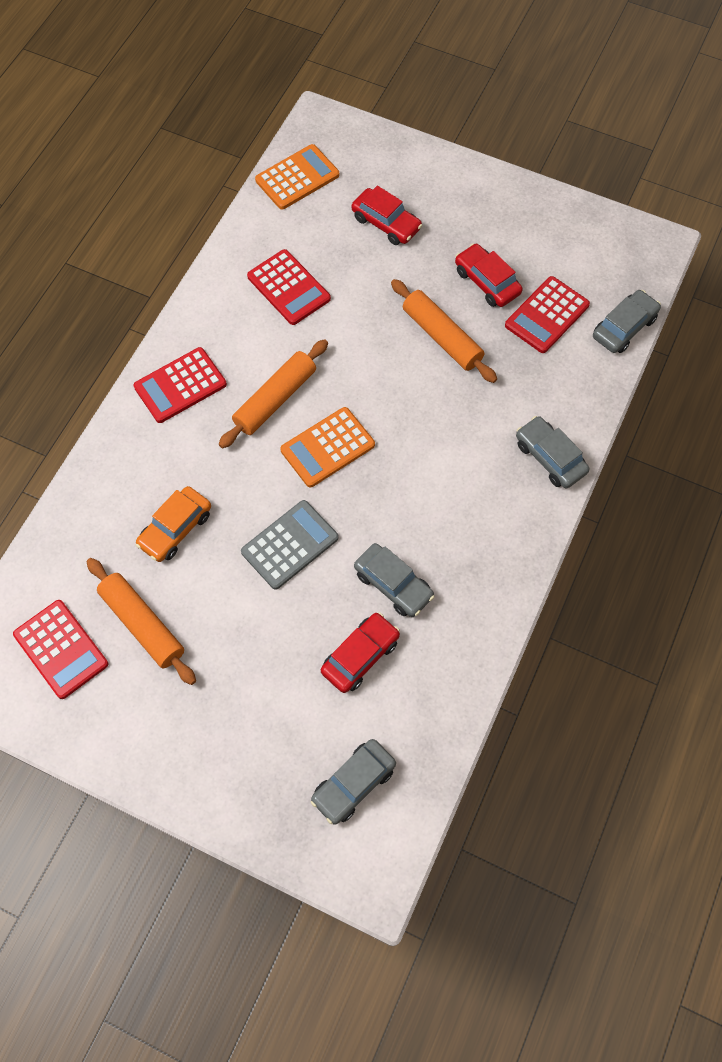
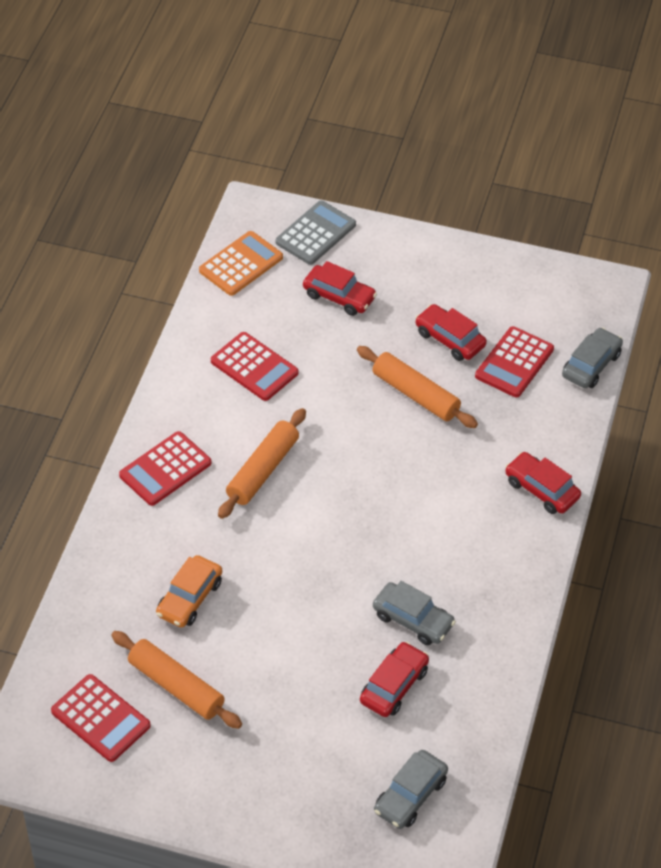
camera: 10 degrees left, 15 degrees down
grey calculator [241,500,339,590] -> grey calculator moved to [276,201,356,265]
orange calculator [280,407,375,487] -> none
grey car [516,416,589,489] -> red car [505,452,581,514]

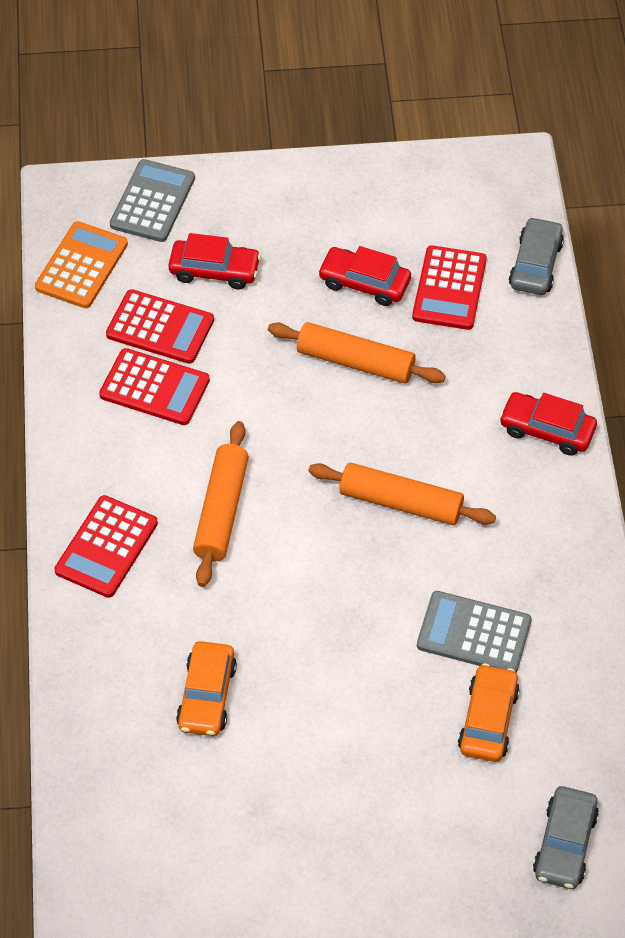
camera: 20 degrees left, 5 degrees up
red calculator [51,674,151,762] -> red calculator moved to [106,289,214,364]
orange rolling pin [111,631,242,729] -> orange rolling pin moved to [308,463,496,525]
red car [360,641,429,717] -> orange car [458,663,520,762]
grey car [373,581,456,645] -> grey calculator [417,591,532,672]

